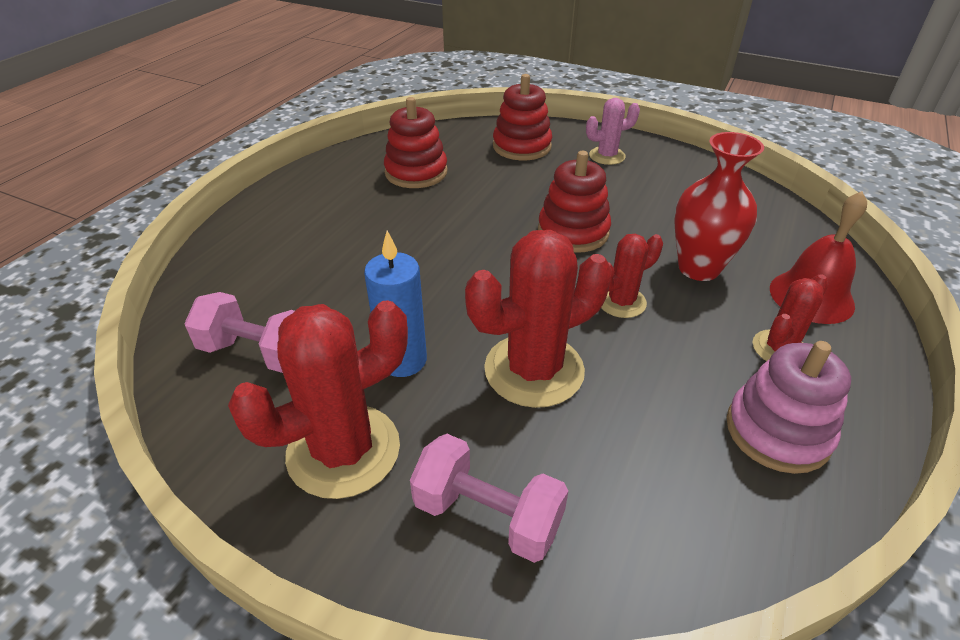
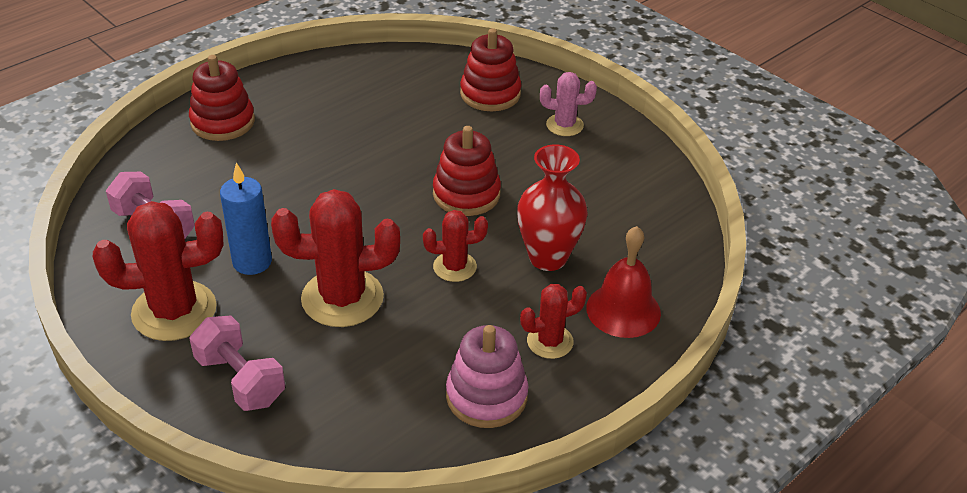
camera: 20 degrees right, 0 degrees up
red stacking toy [384,97,447,188] -> red stacking toy moved to [189,55,255,141]

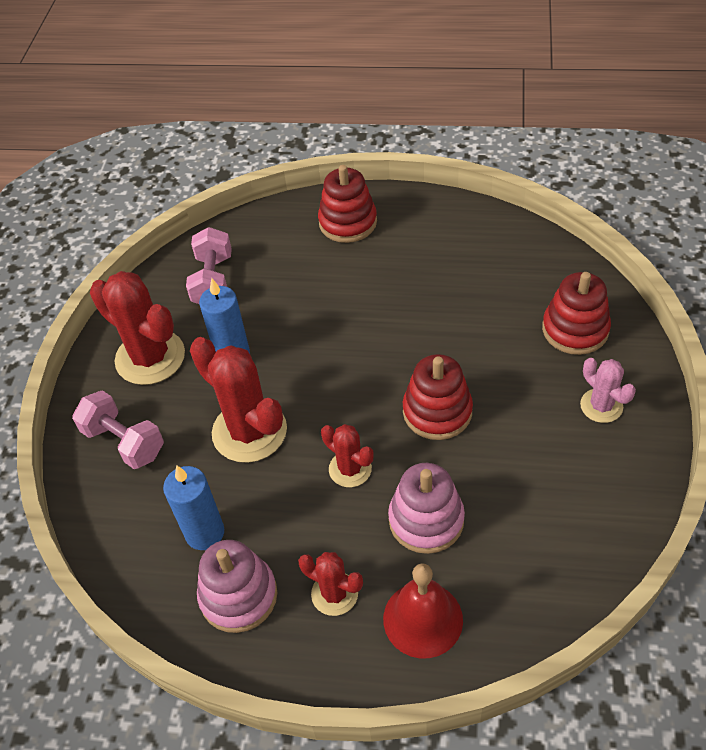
camera: 55 degrees right, 10 degrees up
pink dumbbell [189,315,285,411] -> pink dumbbell turned 60 degrees counterclockwise [72,390,164,469]
red vase [517,144,588,271] -> pink stacking toy [388,463,465,554]
none -> blue candle [163,465,224,550]

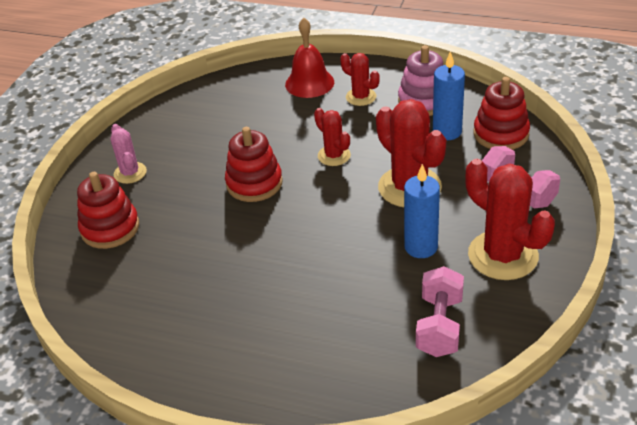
camera: 170 degrees left, 10 degrees down
red stacking toy [318,165,377,243] -> red stacking toy moved to [474,77,530,150]
pink stacking toy [388,463,465,554] -> none

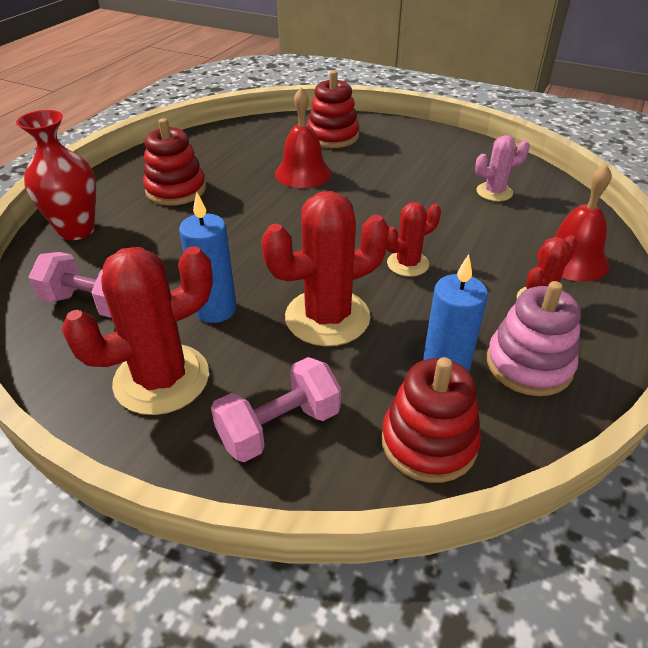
camera: 95 degrees right, 0 degrees up
pink cactus [111,124,147,184] -> pink cactus moved to [475,135,530,201]
red stacking toy [225,127,283,202] -> red stacking toy moved to [143,118,206,206]
none -> red vase [16,110,96,240]
none -> red bell [275,88,332,188]

